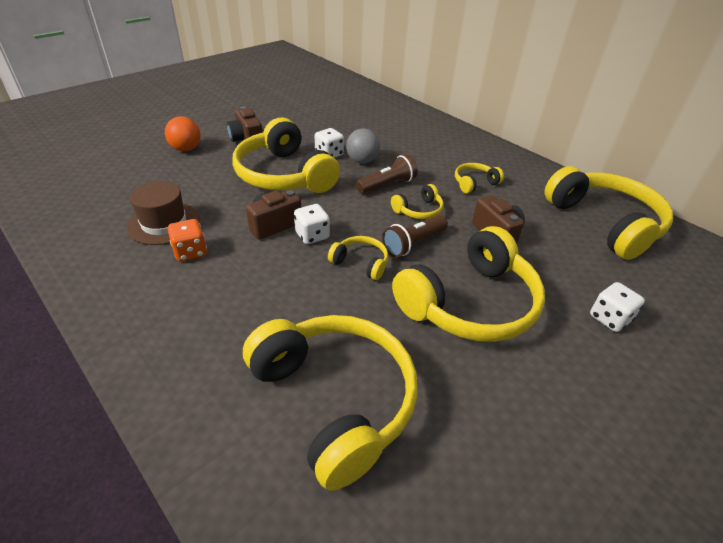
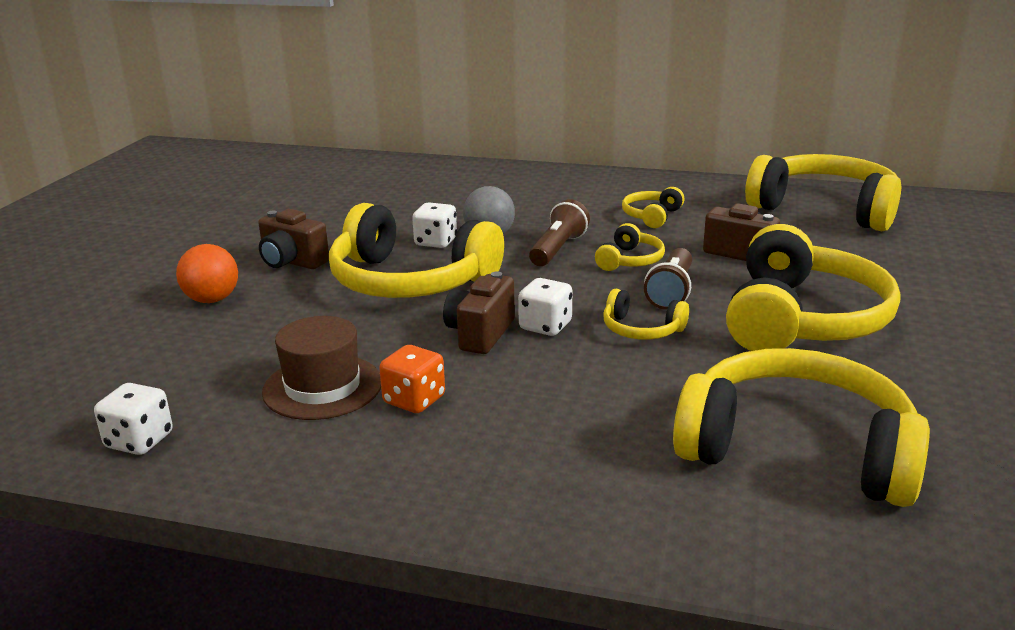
camera: 30 degrees left, 15 degrees down
yellow headphones [328,236,388,280] -> yellow headphones turned 150 degrees counterclockwise [603,289,689,340]
white dice [590,282,645,332] -> white dice moved to [94,383,173,455]

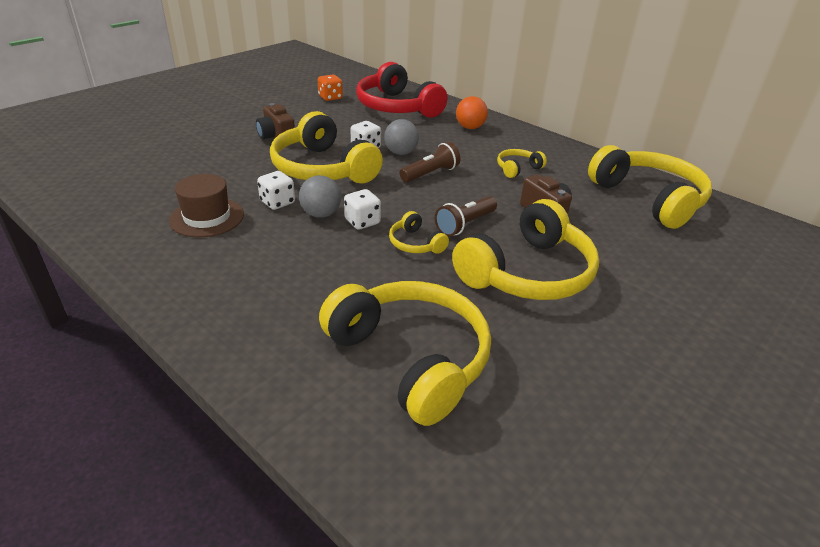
camera: 25 degrees right, 10 degrees up
white dice [94,383,173,455] -> white dice moved to [257,171,295,210]
orange ball [176,244,238,303] -> orange ball moved to [456,96,488,129]
orange dice [379,345,445,413] -> orange dice moved to [318,74,343,101]
brown camera [443,271,515,354] -> grey ball [299,175,341,218]
yellow headphones [595,223,665,271] -> none
none -> red headphones [356,62,447,118]

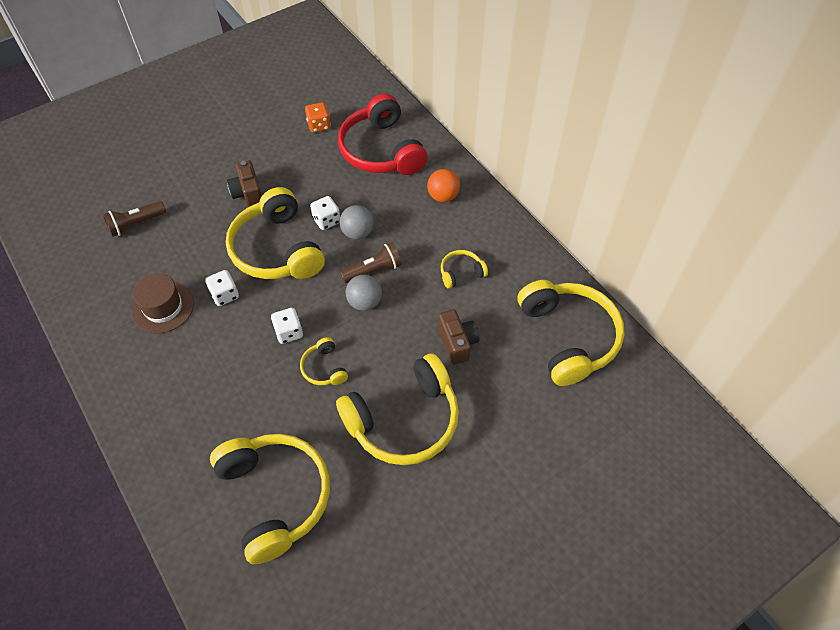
camera: 15 degrees right, 20 degrees up
grey ball [299,175,341,218] -> grey ball moved to [346,275,382,311]
brown flashlight [435,196,497,237] -> brown flashlight moved to [103,201,166,237]

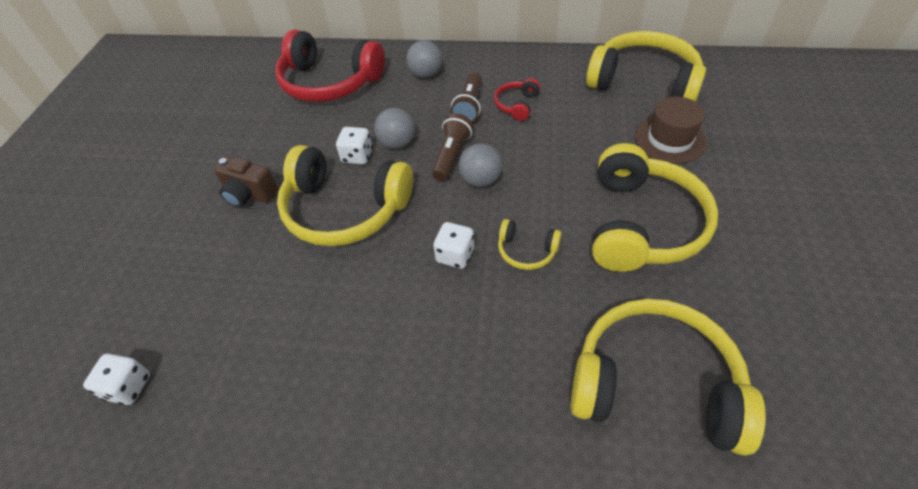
camera: 45 degrees left, 5 degrees down
brown flashlight [103,201,166,237] -> brown flashlight moved to [451,72,482,122]
brown hat [132,273,194,333] -> brown hat moved to [635,97,707,164]
white dice [205,270,239,306] -> white dice moved to [83,354,150,405]
orange dice [305,102,331,133] -> none
orange ball [427,169,460,202] -> grey ball [406,40,442,78]
brown camera [438,310,479,365] -> none
yellow headphones [441,250,488,288] -> red headphones [494,78,540,121]

